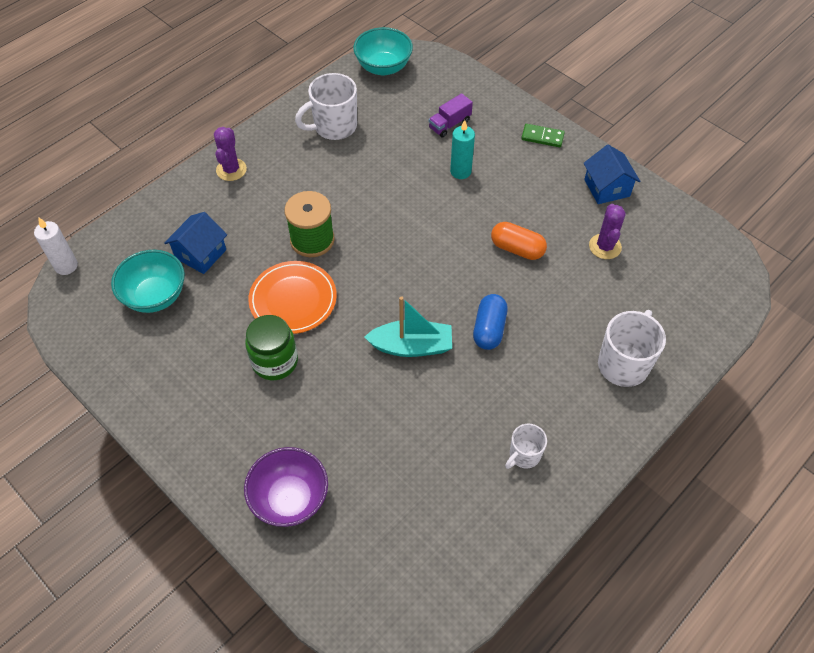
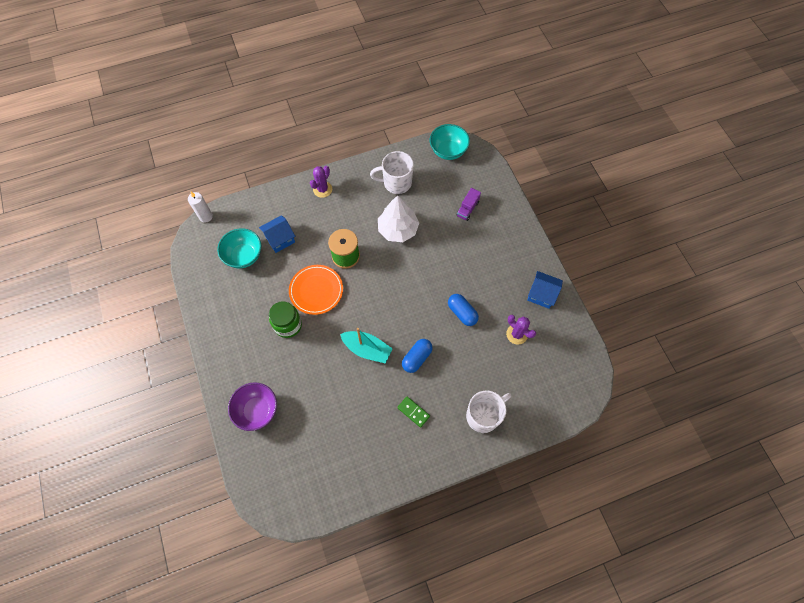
camera: 25 degrees right, 10 degrees up
purple truck [429,93,473,138] -> purple truck turned 45 degrees counterclockwise [456,188,481,221]
turquoise candle [450,120,475,179] -> none
orange capsule [491,222,547,260] -> blue capsule [448,294,479,326]
white mug [505,424,547,469] -> none
green domino [521,124,565,147] -> green domino moved to [397,397,430,428]
blue house [584,145,641,204] -> blue house turned 75 degrees counterclockwise [527,271,563,309]
purple cactus [589,204,626,259] -> purple cactus turned 75 degrees counterclockwise [506,315,536,345]
none -> white tree [378,195,419,242]

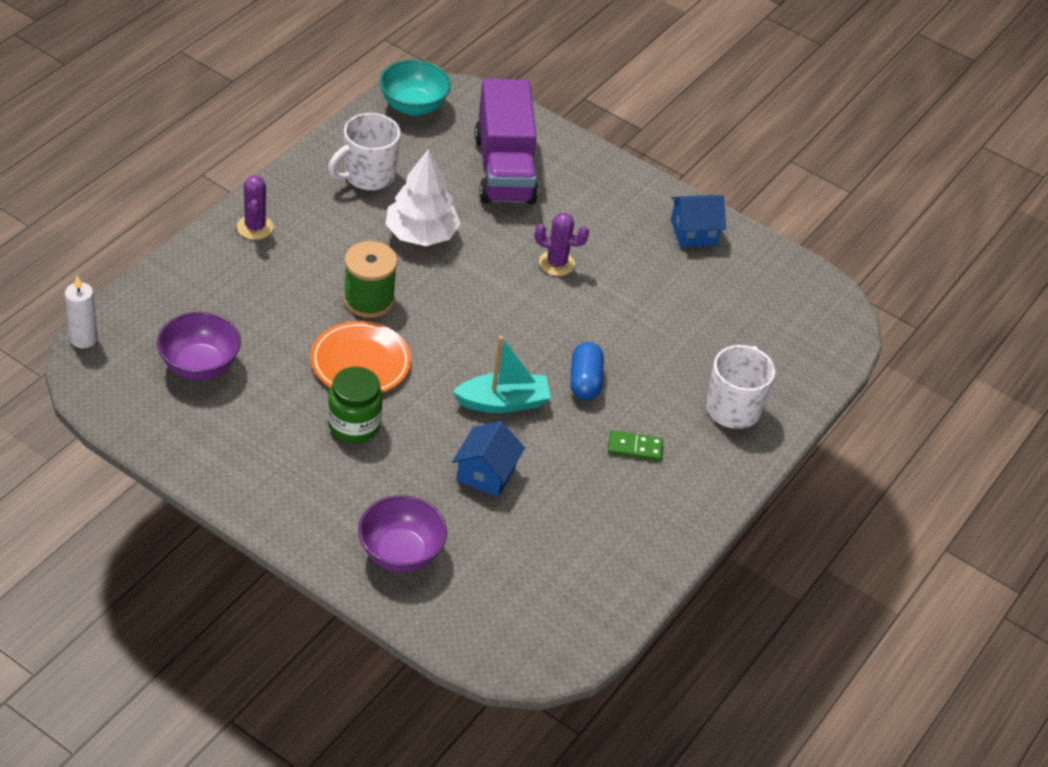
camera: 40 degrees left, 20 degrees down
turquoise bowl [217,228,261,268] -> purple bowl [157,312,241,380]
blue house [259,215,295,253] -> blue house moved to [452,421,525,497]
blue capsule [448,294,479,326] -> none
purple truck [456,188,481,221] -> purple truck [475,78,538,205], size x2.40
purple cactus [506,315,536,345] -> purple cactus moved to [535,212,589,276]

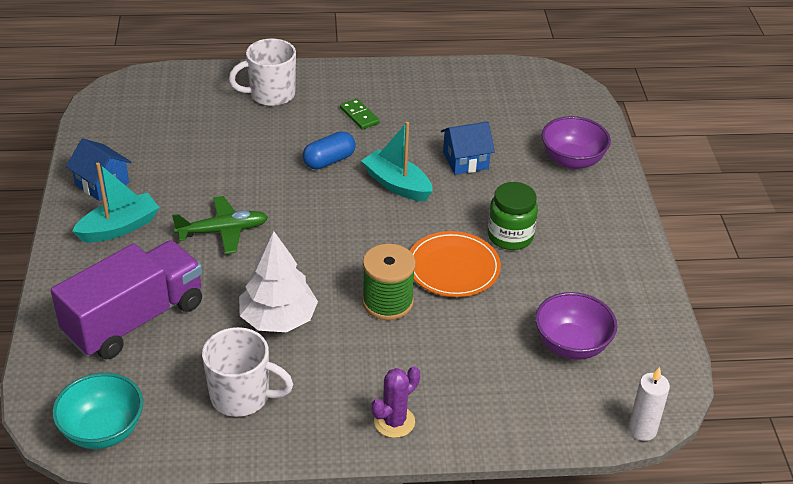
camera: 125 degrees left, 5 degrees down
purple cactus [535,212,589,276] -> green plane [172,196,268,254]
none -> turquoise boat [72,163,160,242]

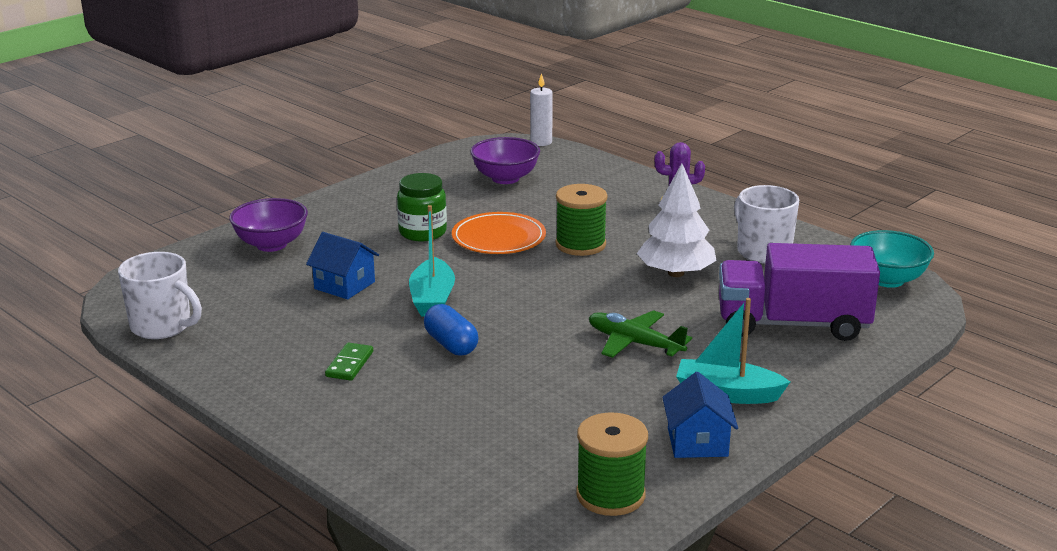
camera: 130 degrees left, 15 degrees down
white mug [229,38,296,106] -> white mug moved to [118,252,202,339]
blue capsule [302,131,356,170] -> blue capsule turned 45 degrees clockwise [424,304,479,356]
none -> green spool [576,413,648,516]

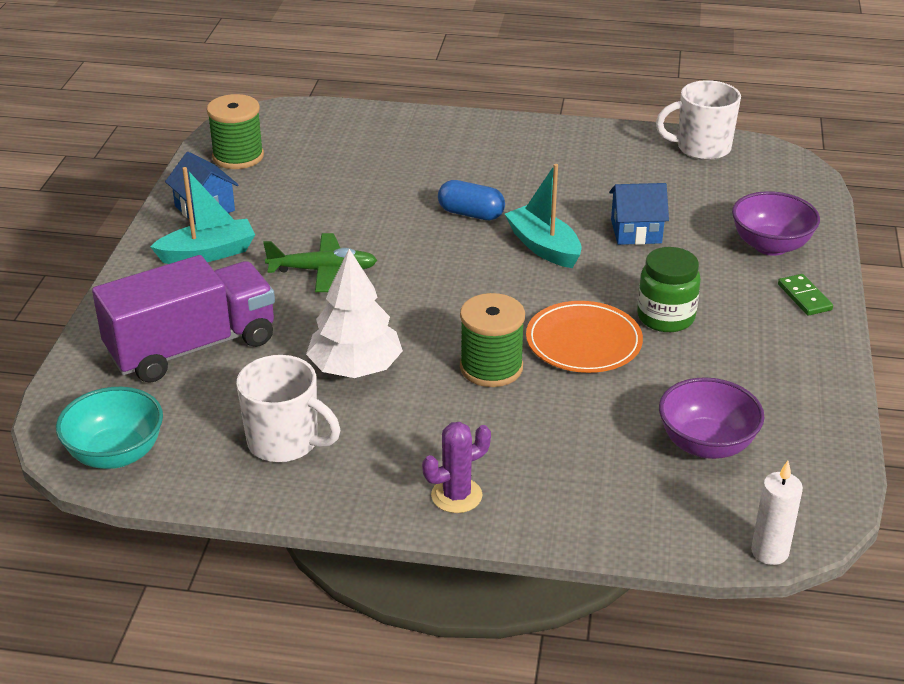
camera: 145 degrees right, 10 degrees up
green domino [325,343,373,380] -> green domino moved to [778,274,833,316]

